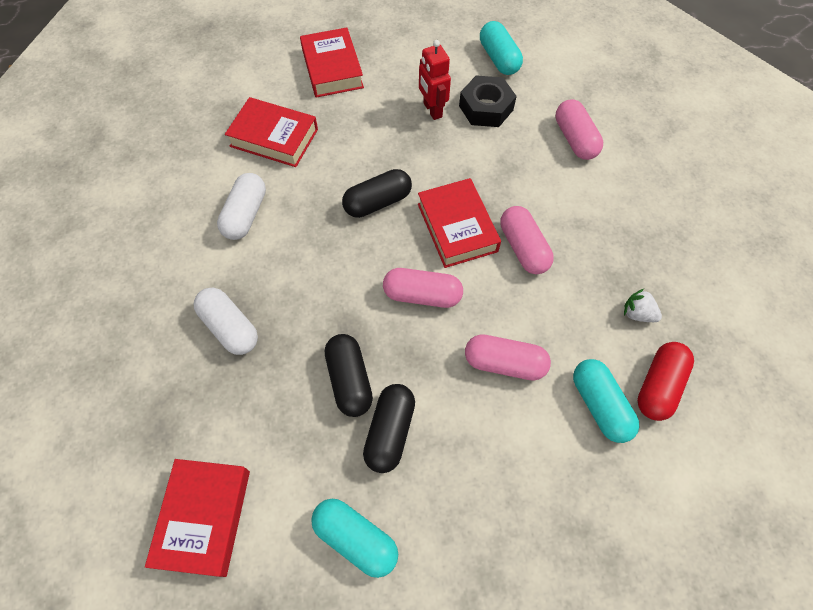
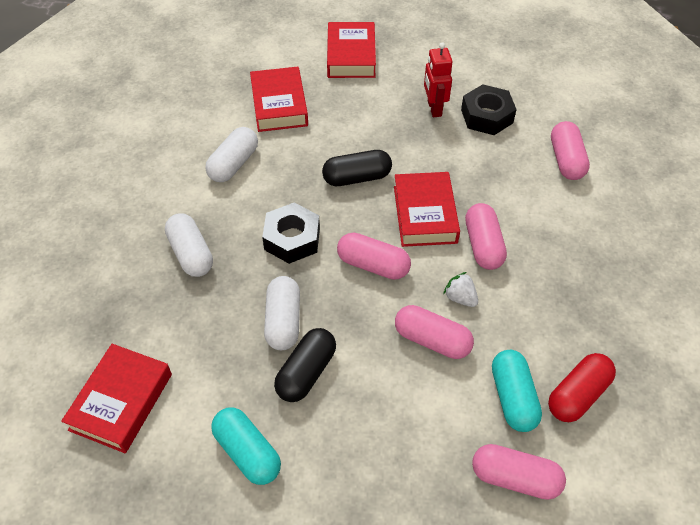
camera: 15 degrees right, 10 degrees down
red book [225,97,318,167] -> red book turned 45 degrees clockwise [250,67,308,132]
black capsule [325,334,373,417] -> white capsule [264,276,300,350]
turquoise capsule [480,21,523,75] -> none
white strawberry [624,289,662,322] -> white strawberry moved to [443,272,478,307]
none -> black nut [262,203,320,264]
none -> pink capsule [472,444,566,500]

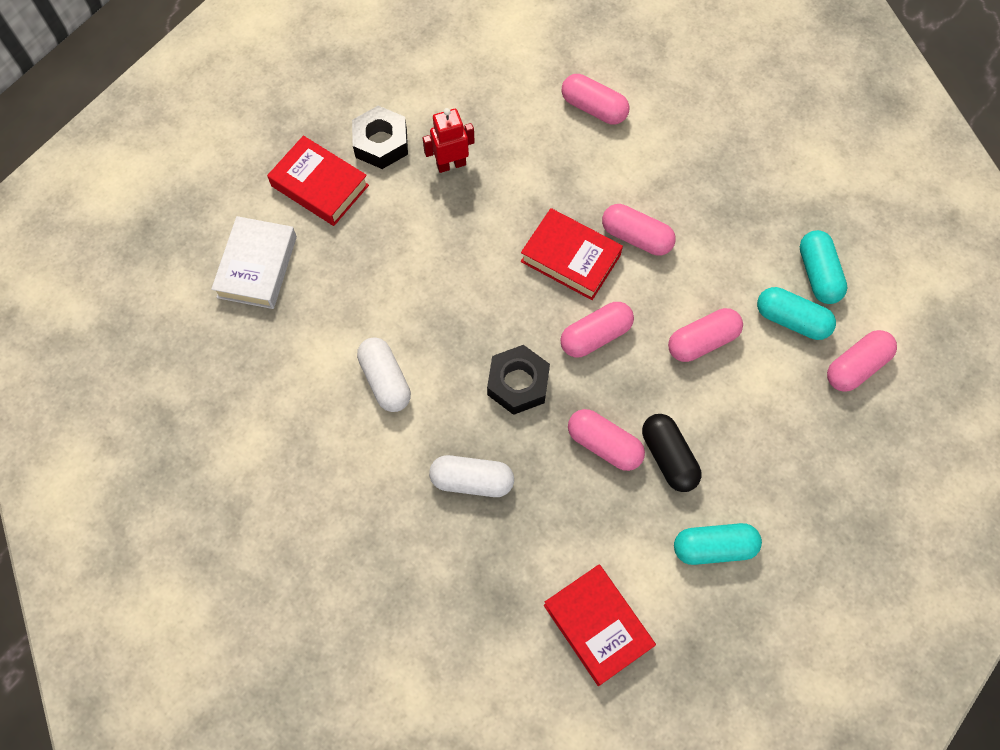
camera: 55 degrees left, 15 degrees up
red book [250,67,308,132] -> none
white capsule [264,276,300,350] -> pink capsule [568,409,645,471]
black capsule [322,150,392,186] -> none
red robot [424,42,453,117] -> red robot turned 135 degrees clockwise [422,108,475,173]
white strawberry [443,272,478,307] -> none
black nut [461,84,517,135] -> black nut moved to [352,106,408,169]
red capsule [548,353,616,422] -> turquoise capsule [800,230,848,304]
none -> white book [211,216,297,309]

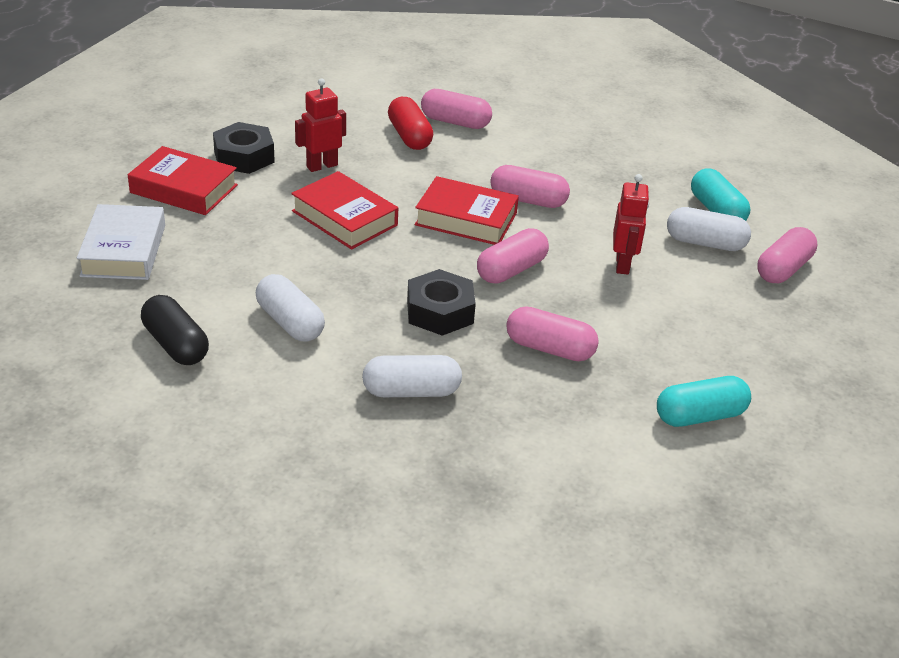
camera: 15 degrees left, 30 degrees down
red book [544,565,656,686] -> red book moved to [291,171,398,250]
black capsule [642,414,702,492] -> black capsule moved to [141,295,209,365]
pink capsule [668,308,743,362] -> red robot [613,174,649,275]
turquoise capsule [757,287,836,340] -> white capsule [667,207,751,251]
none -> red capsule [388,97,433,150]

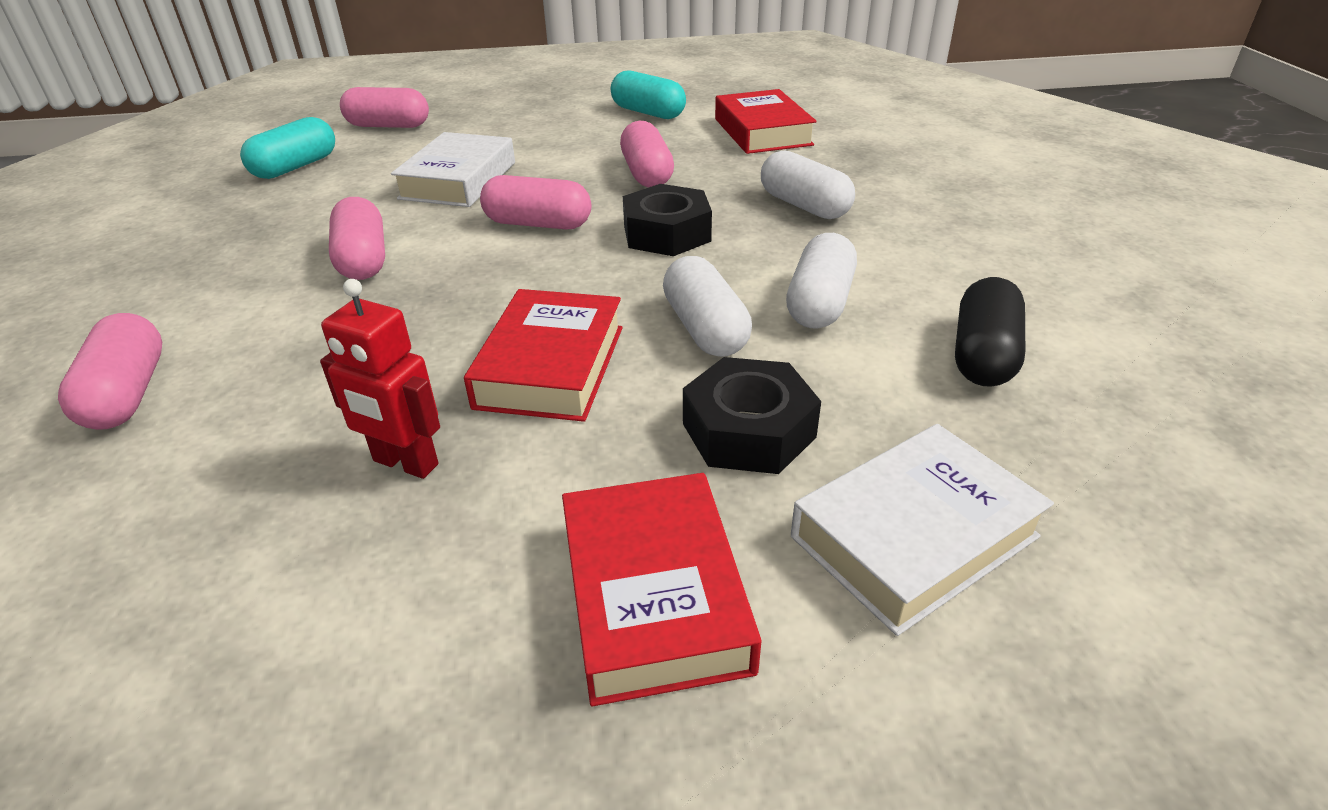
camera: 120 degrees left, 0 degrees up
black nut [213,122,275,174] -> black nut moved to [683,357,821,474]
red capsule [388,97,433,150] -> none
red book [415,176,519,245] -> red book moved to [715,89,817,154]
red robot [613,174,649,275] -> white book [391,132,515,207]
white capsule [667,207,751,251] -> white capsule moved to [663,256,752,357]

